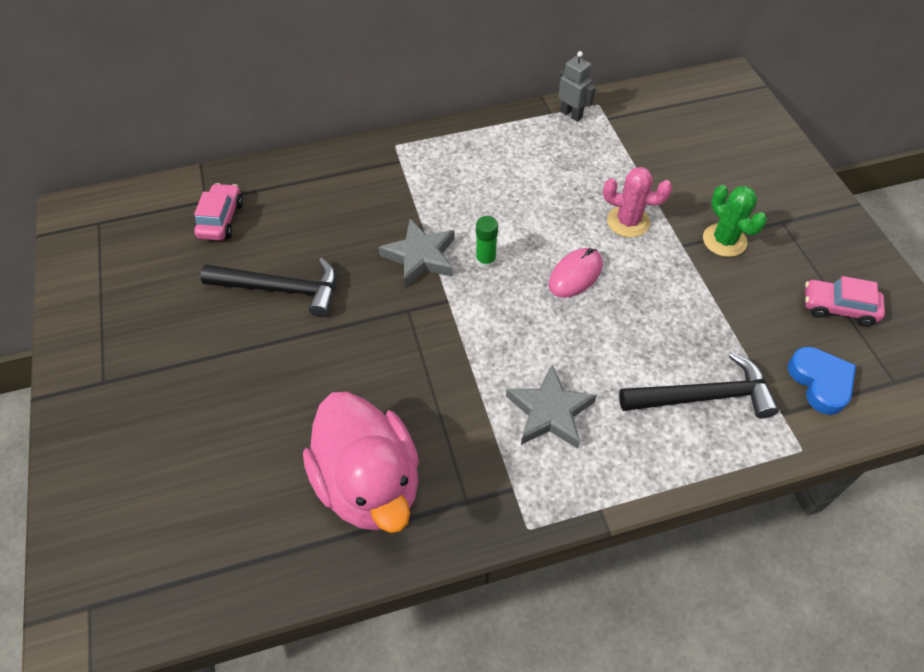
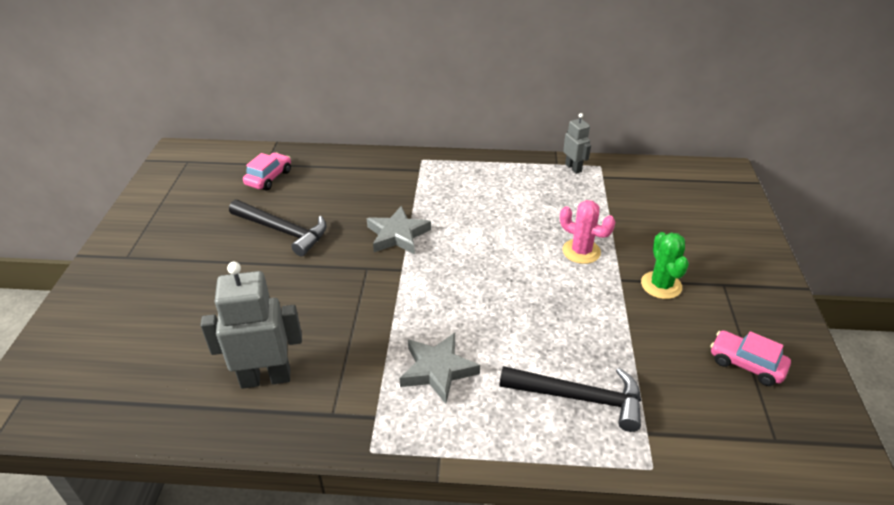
camera: 20 degrees right, 15 degrees down
pink duck [303,392,419,533] -> grey robot [200,262,302,389]
green glue stick [476,216,498,269] -> none
pink mouse [549,248,602,298] -> none
blue heart [788,347,856,415] -> none

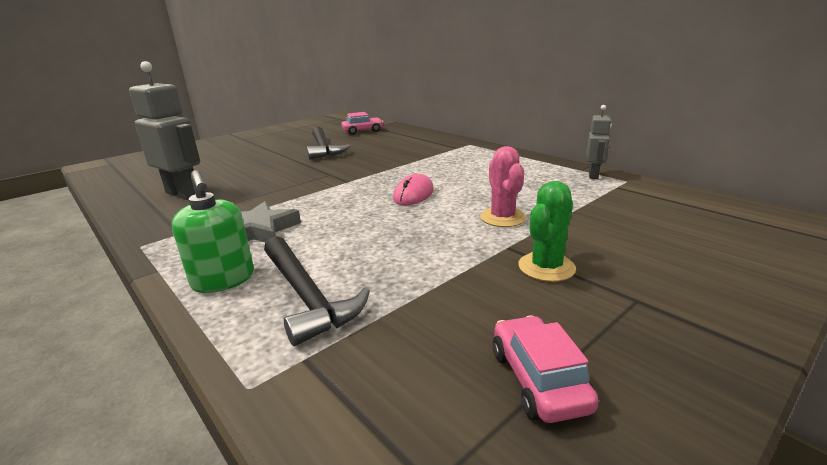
camera: 45 degrees right, 15 degrees down
grey star [366,206,431,254] -> none
none -> green soap dispenser [172,170,254,293]
none -> pink mouse [393,174,434,205]

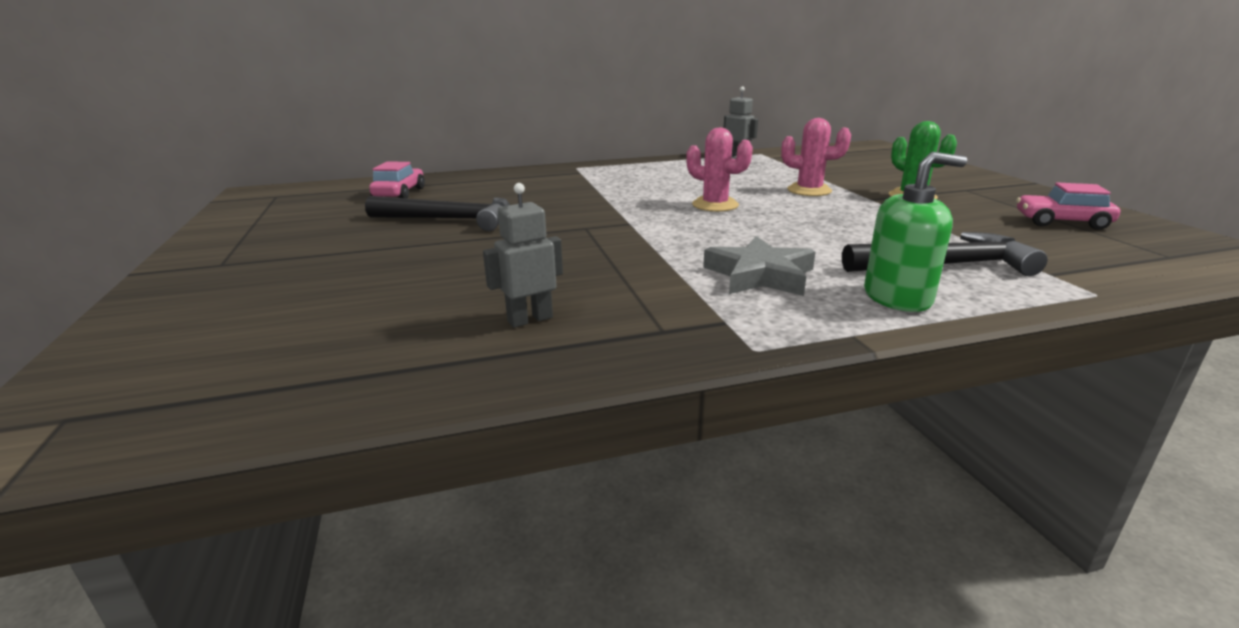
camera: 65 degrees left, 0 degrees up
grey robot [129,61,200,200] -> grey robot [483,183,563,328], size x0.56
pink mouse [393,174,434,205] -> pink cactus [686,127,753,212]

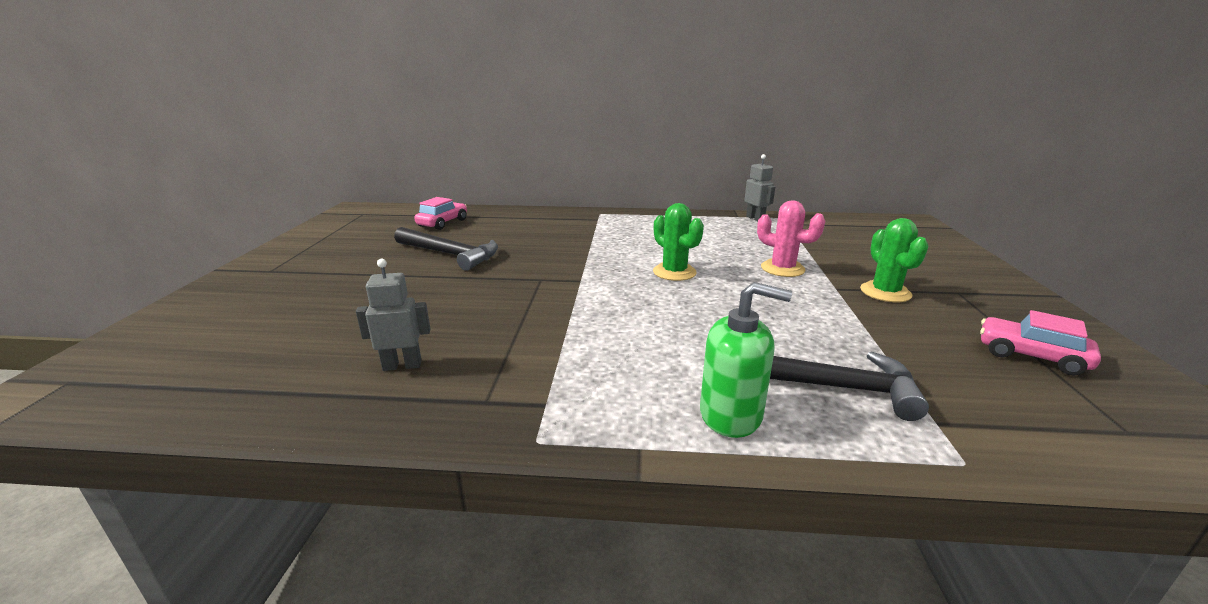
camera: 20 degrees right, 0 degrees up
pink cactus [686,127,753,212] -> green cactus [653,203,704,281]
grey star [703,236,816,296] -> none

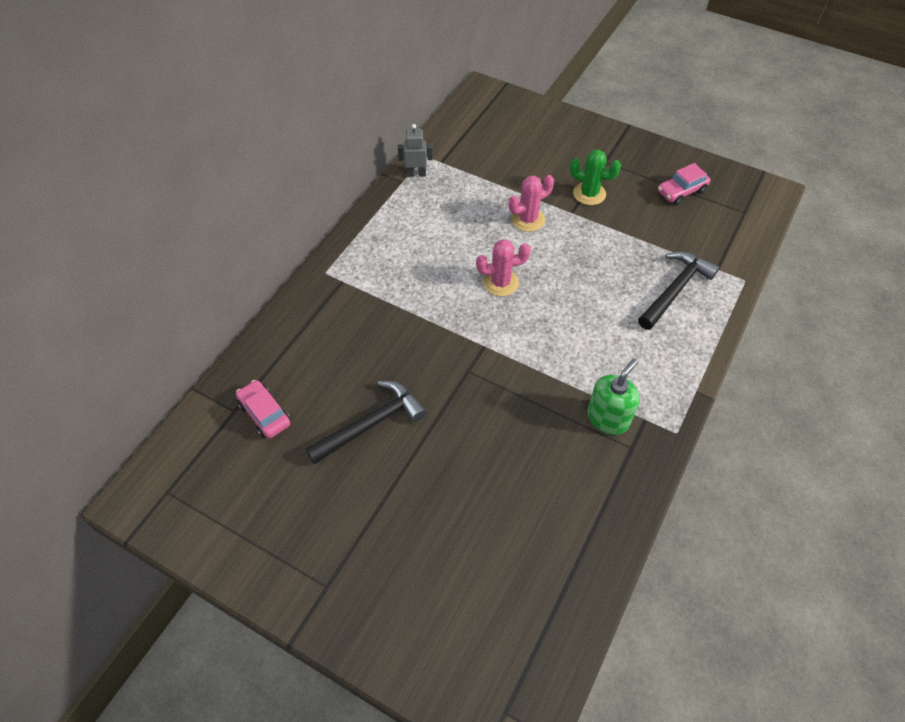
camera: 65 degrees left, 30 degrees up
grey robot [356,259,430,371] -> none
green cactus [653,203,704,281] -> pink cactus [476,239,531,296]
green soap dispenser [700,282,792,438] -> green soap dispenser moved to [587,358,640,435]

